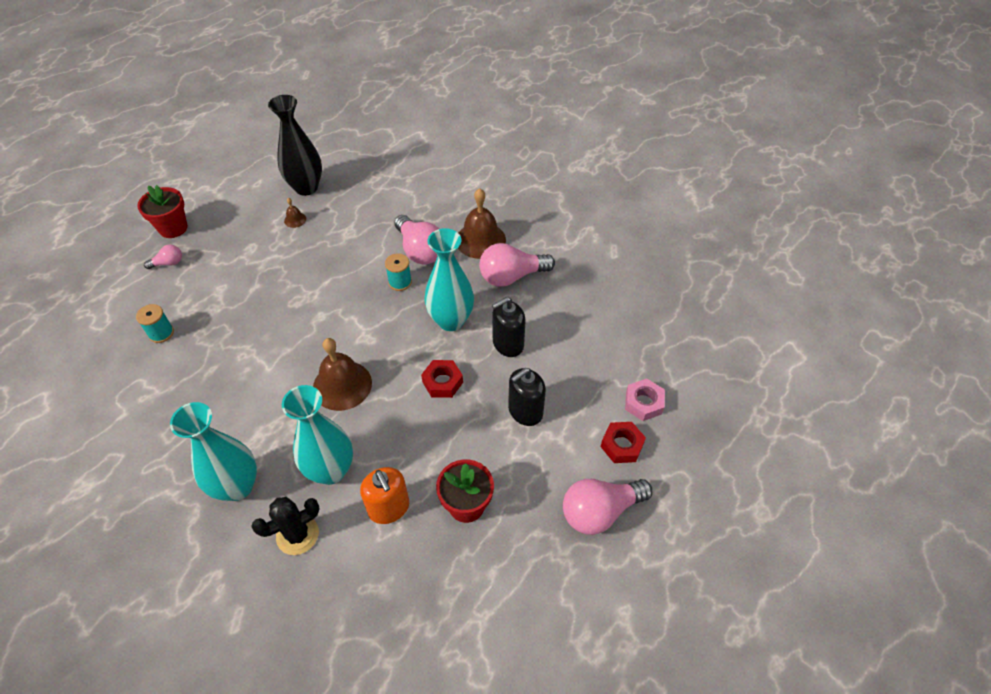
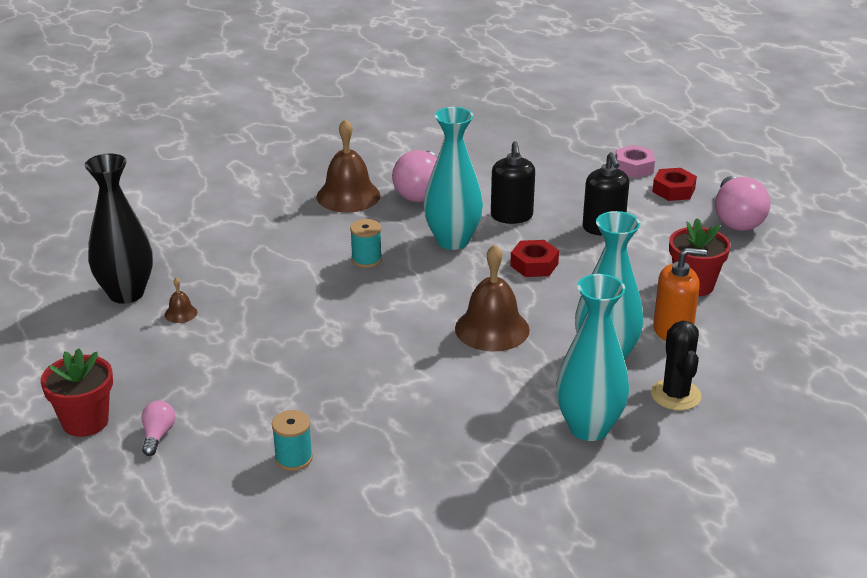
camera: 65 degrees left, 20 degrees down
pink light bulb [394,215,439,265] -> none

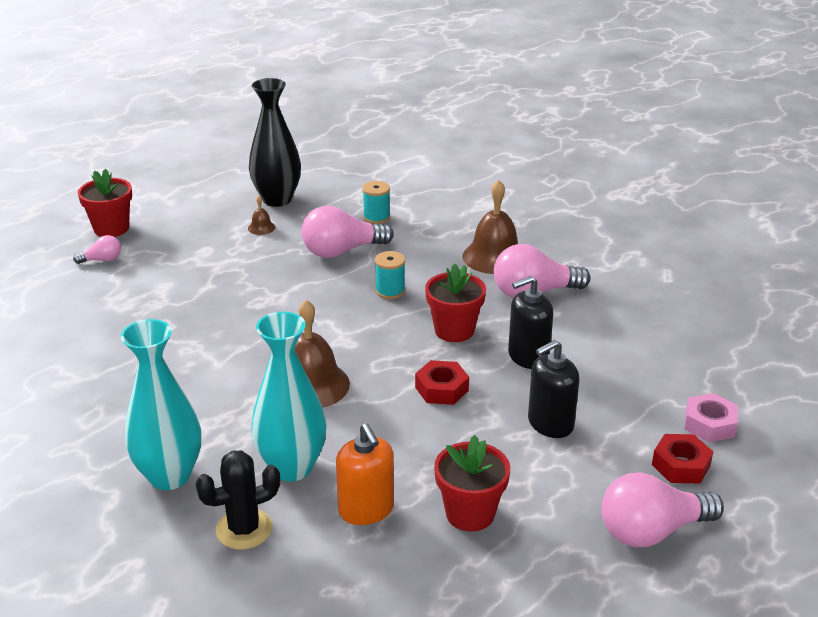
camera: 70 degrees right, 0 degrees up
turquoise spool [272,410,313,471] -> turquoise spool moved to [363,181,390,224]
turquoise vase [423,107,483,250] -> red flower pot [425,264,486,342]
none -> pink light bulb [301,206,394,258]

